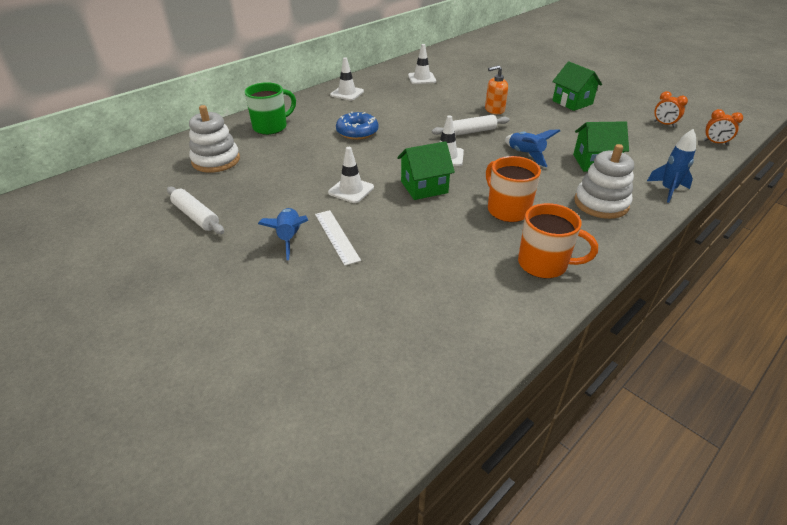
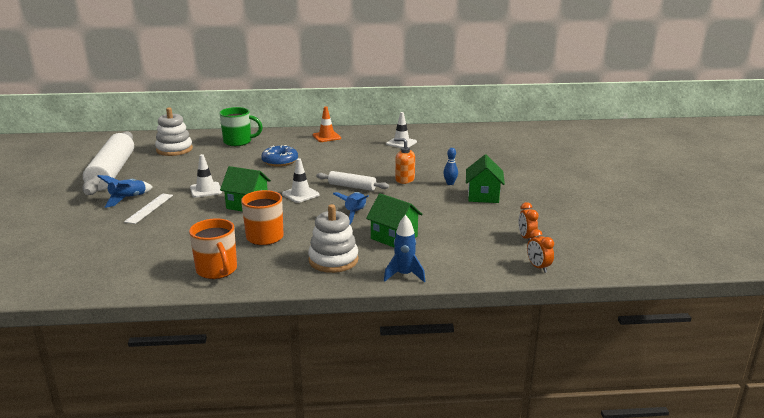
camera: 40 degrees right, 15 degrees down
white rolling pin [167,186,224,234] -> white rolling pin [82,131,134,195], size x2.04
white traffic cone [330,57,364,101] -> orange traffic cone [313,106,341,142]
none -> blue bowling pin [443,148,458,185]

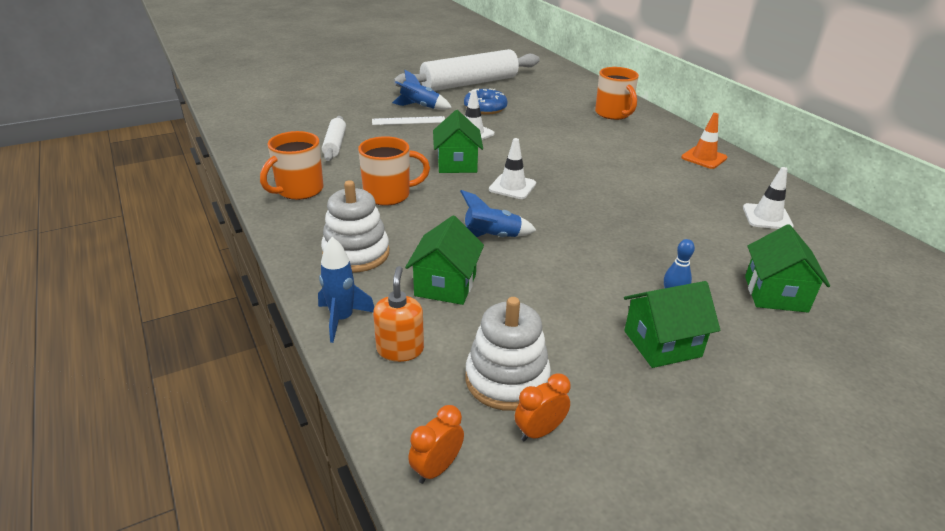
camera: 65 degrees right, 10 degrees up
white stacking toy [155,107,193,156] -> white stacking toy moved to [465,297,551,411]
green mug [219,107,263,146] -> orange mug [595,67,639,120]
blue donut [261,145,298,167] -> blue donut moved to [464,88,508,115]
white rolling pin [316,171,389,191] -> white rolling pin moved to [322,116,346,161]
orange soap dispenser [394,138,415,184] -> orange soap dispenser moved to [373,266,424,362]
none -> green house [745,224,830,313]

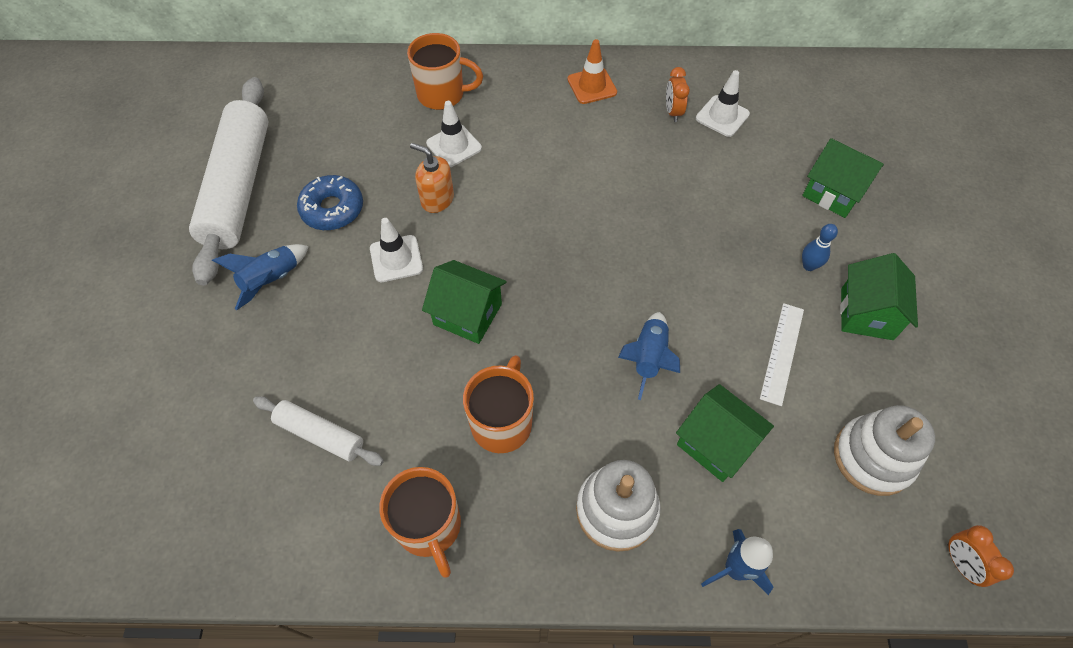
camera: 60 degrees left, 25 degrees up
white ruler [372,116,445,125] -> white ruler moved to [760,303,804,406]
orange soap dispenser [373,266,424,362] -> orange soap dispenser moved to [410,143,454,213]
white traffic cone [489,138,536,199] -> white traffic cone moved to [426,101,482,167]
orange clock [515,373,571,441] -> orange clock moved to [666,67,690,122]

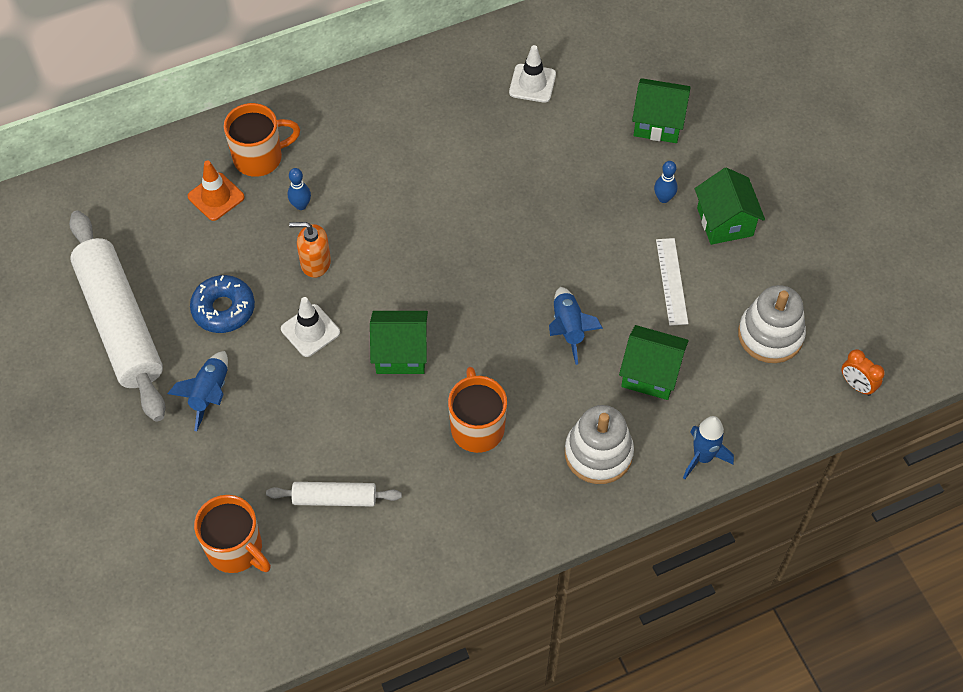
camera: 25 degrees left, 0 degrees up
orange mug [379,467,461,578] -> orange mug moved to [194,495,271,573]
white traffic cone [426,101,482,167] -> blue bowling pin [288,168,311,210]
orange traffic cone [567,39,617,104] -> orange traffic cone moved to [188,160,245,221]
orange clock [666,67,690,122] -> none

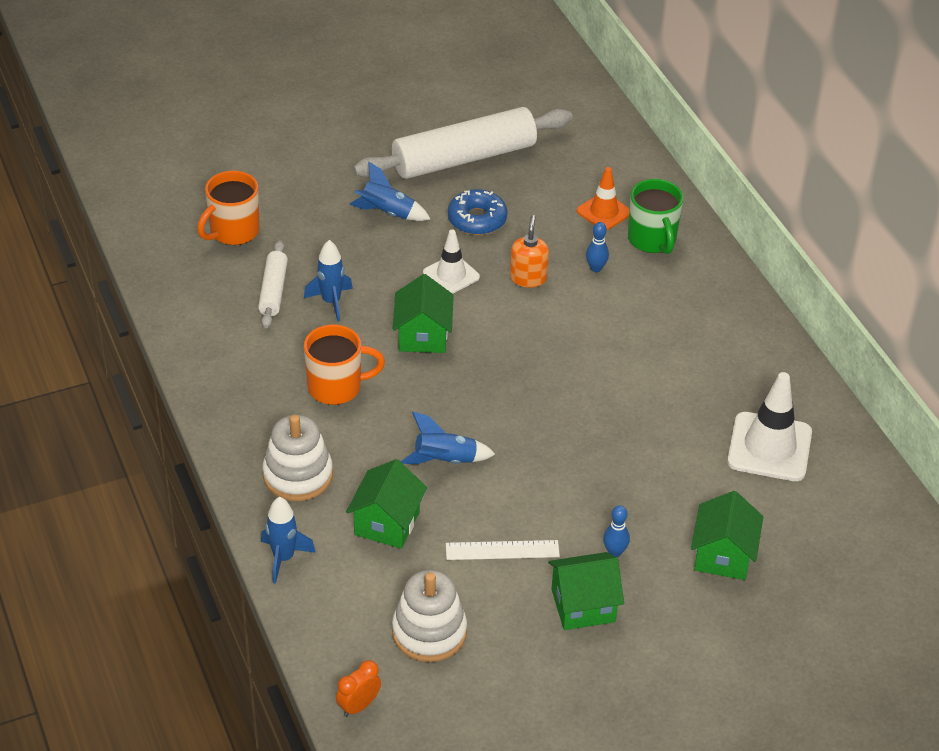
camera: 90 degrees right, 15 degrees down
orange mug [224,103,300,177] -> green mug [628,179,683,254]
white traffic cone [509,45,556,103] -> white traffic cone [727,372,812,481], size x1.62
none -> blue rocket [304,240,353,322]

